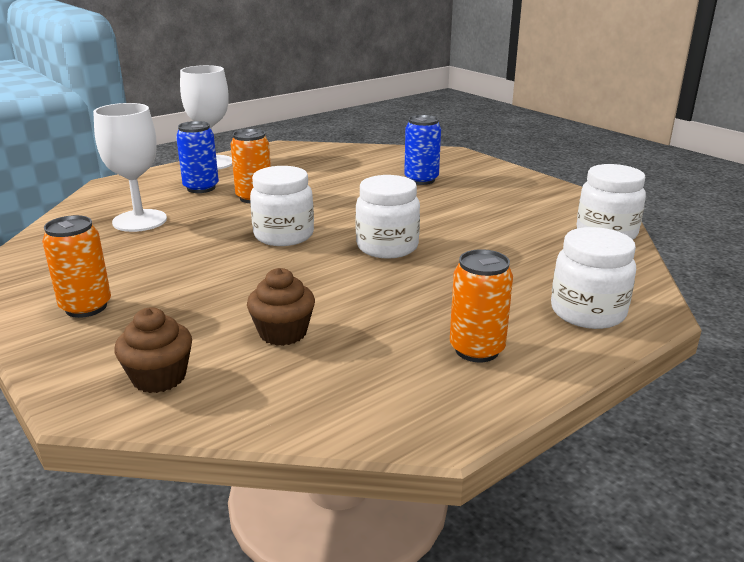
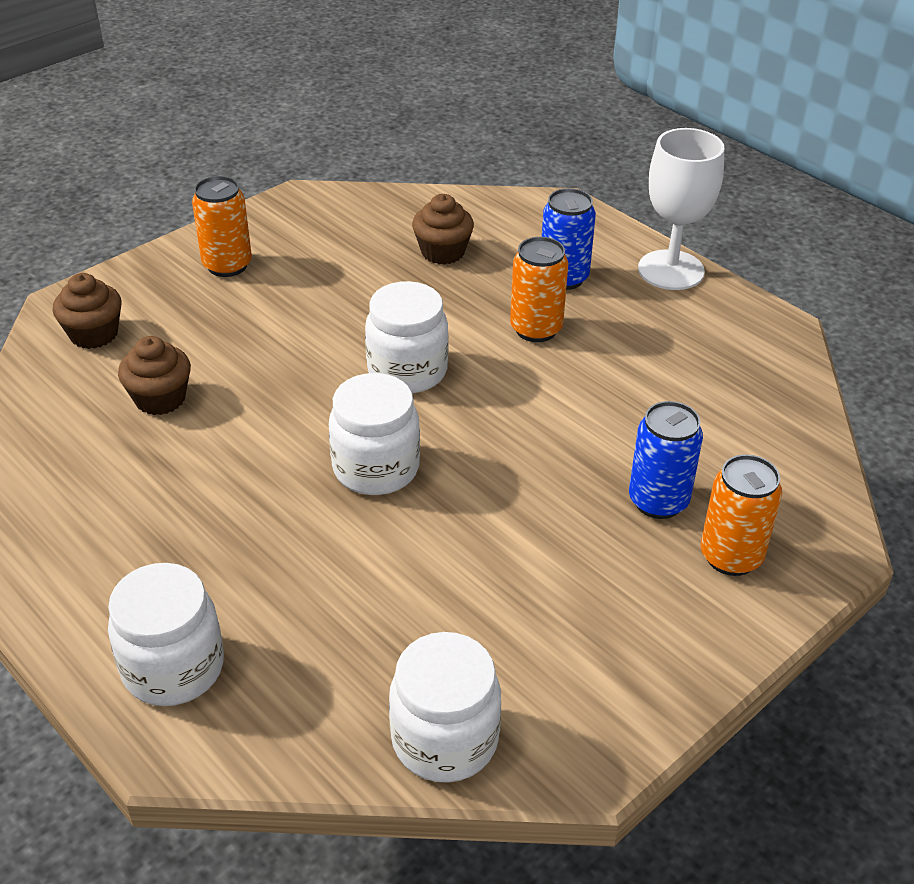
camera: 85 degrees right, 15 degrees up
white goblet [93,103,167,232] -> brown cupcake [412,194,474,265]
orange can [450,249,513,362] -> orange can moved to [701,454,782,576]

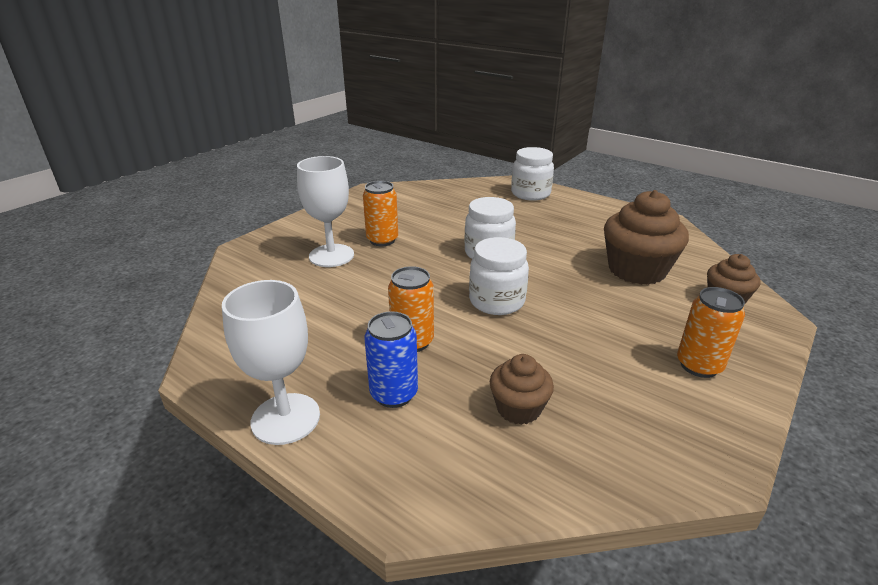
camera: 170 degrees right, 10 degrees down
brown cupcake [118,336,191,415] -> brown cupcake [604,190,689,285], size x1.78
white jar [389,632,501,782] -> none
blue can [629,401,703,519] -> white goblet [297,156,354,267]
orange can [701,454,782,576] -> orange can moved to [363,181,398,246]

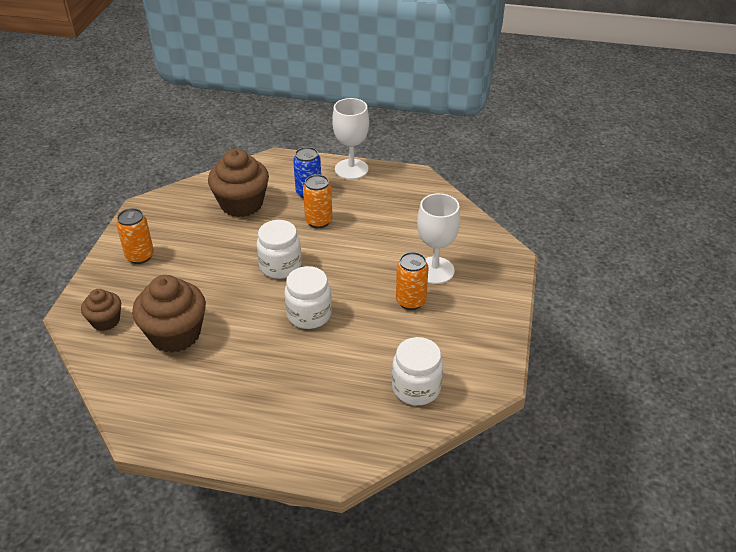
camera: 155 degrees right, 10 degrees up
brown cupcake [490,354,554,425] -> brown cupcake [208,149,269,217], size x1.78
white jar [511,147,554,201] -> white jar moved to [392,337,443,405]

